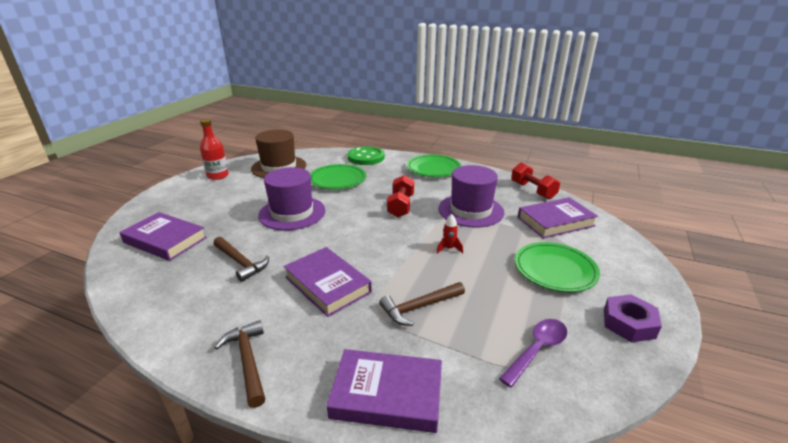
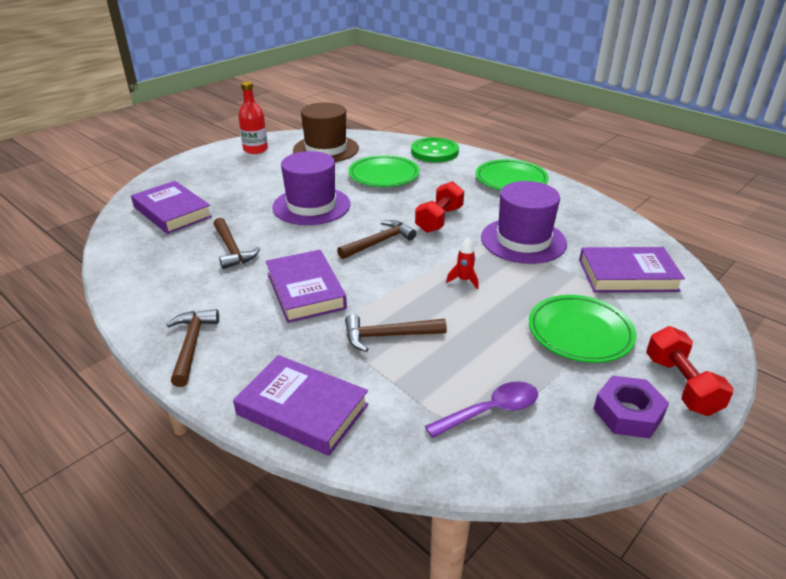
camera: 20 degrees right, 5 degrees up
red dumbbell [511,163,560,199] -> red dumbbell moved to [646,326,734,416]
none -> brown hammer [337,220,416,259]

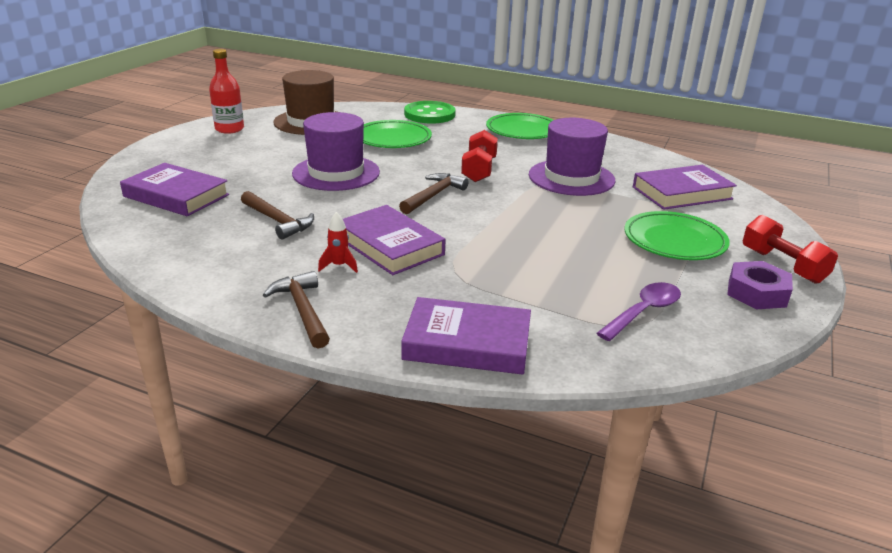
camera: 20 degrees left, 5 degrees down
brown hammer [345,314,447,352] -> none
red rocket [446,238,479,289] -> red rocket moved to [318,212,358,273]

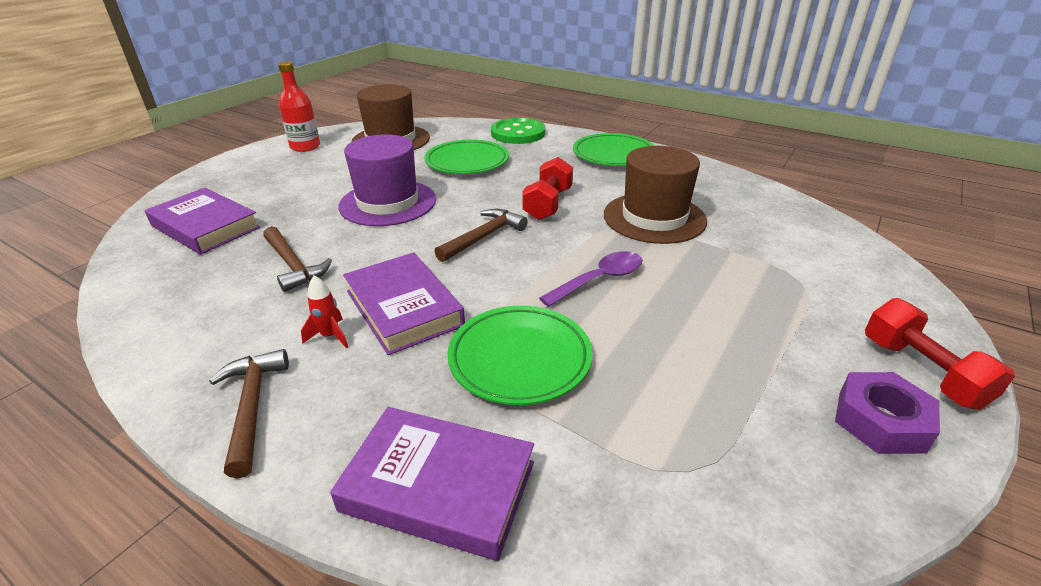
camera: 10 degrees right, 5 degrees up
purple hat [529,118,616,196] -> brown hat [604,146,707,244]
purple spoon [596,282,681,341] -> purple spoon moved to [539,251,643,307]
green plate [624,211,730,260] -> green plate moved to [447,306,593,405]
purple book [633,165,737,210] -> none

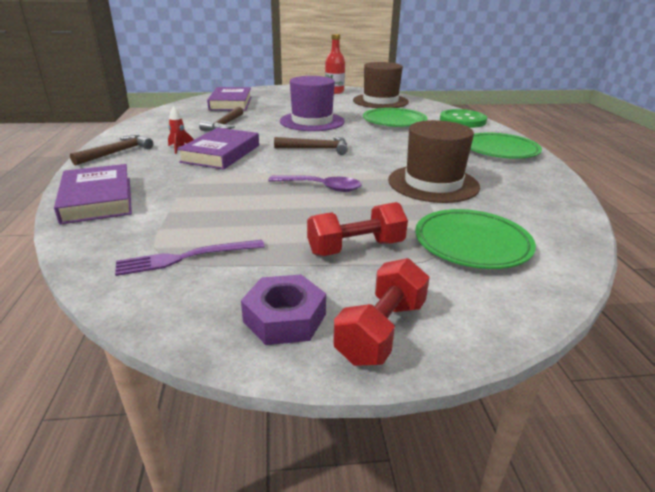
camera: 50 degrees right, 5 degrees down
green plate [447,306,593,405] -> green plate moved to [415,209,536,269]
red dumbbell [522,157,573,220] -> red dumbbell moved to [307,202,408,256]
none -> purple fork [115,240,265,276]

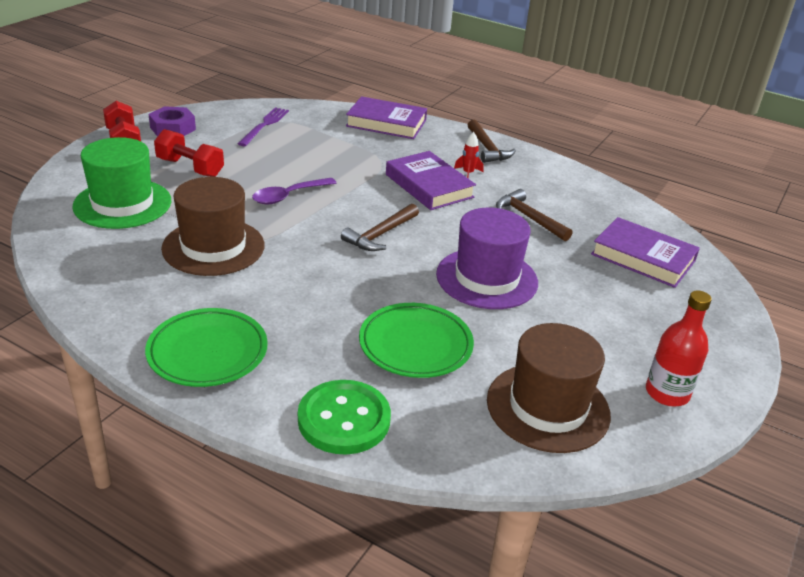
camera: 125 degrees right, 5 degrees up
red dumbbell [307,202,408,256] -> red dumbbell turned 75 degrees counterclockwise [154,129,224,177]
green plate [415,209,536,269] -> green hat [72,137,171,229]

